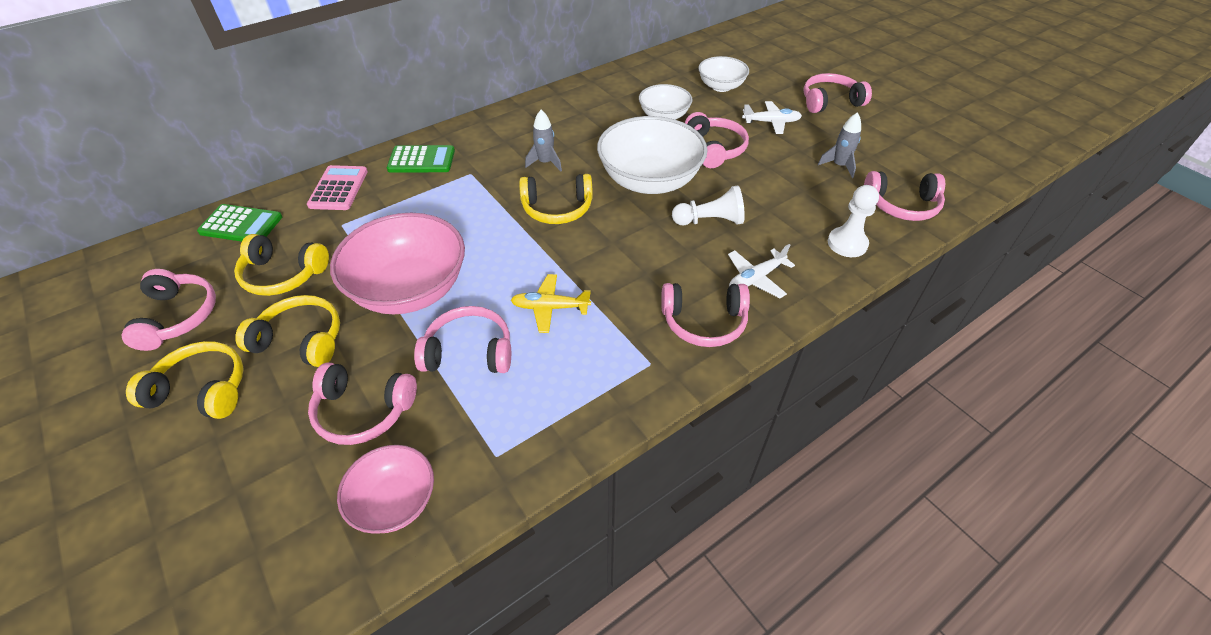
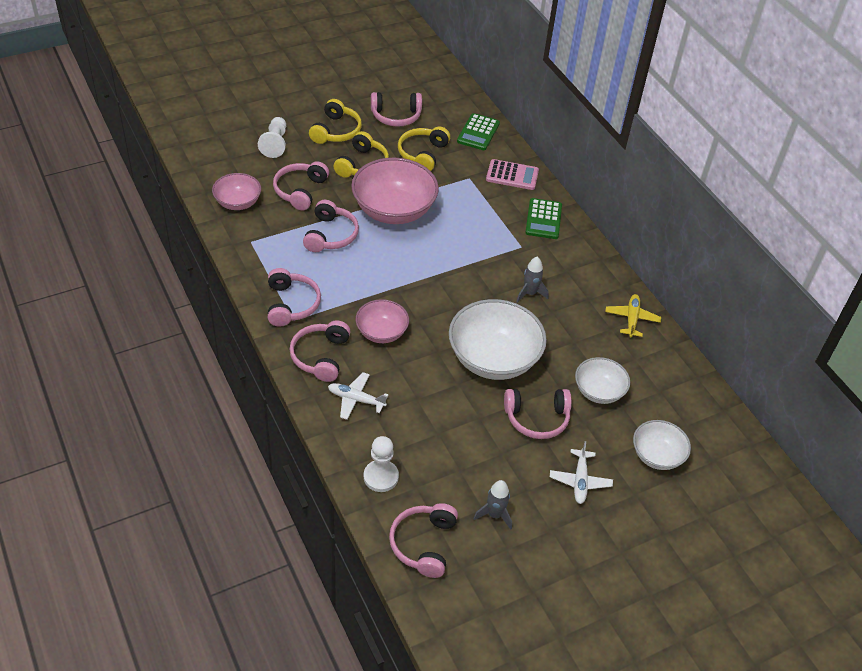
camera: 95 degrees right, 0 degrees up
yellow plane [511,274,591,333] -> yellow plane moved to [605,294,661,337]
yellow headphones [519,174,593,224] -> none
white pawn [672,186,745,226] -> white pawn moved to [258,117,286,158]
white plane [728,244,795,298] -> white plane turned 45 degrees counterclockwise [328,372,388,420]
pink headphones [804,73,872,113] -> pink headphones moved to [268,268,321,327]
none -> pink bowl [356,299,409,343]

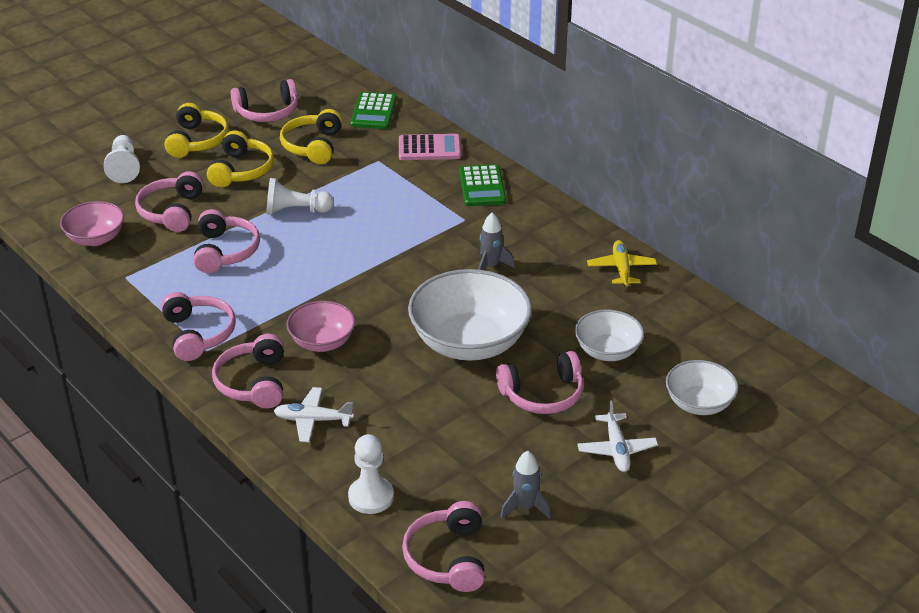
camera: 10 degrees left, 10 degrees down
pink bowl [351,158,439,224] -> white pawn [266,178,334,215]

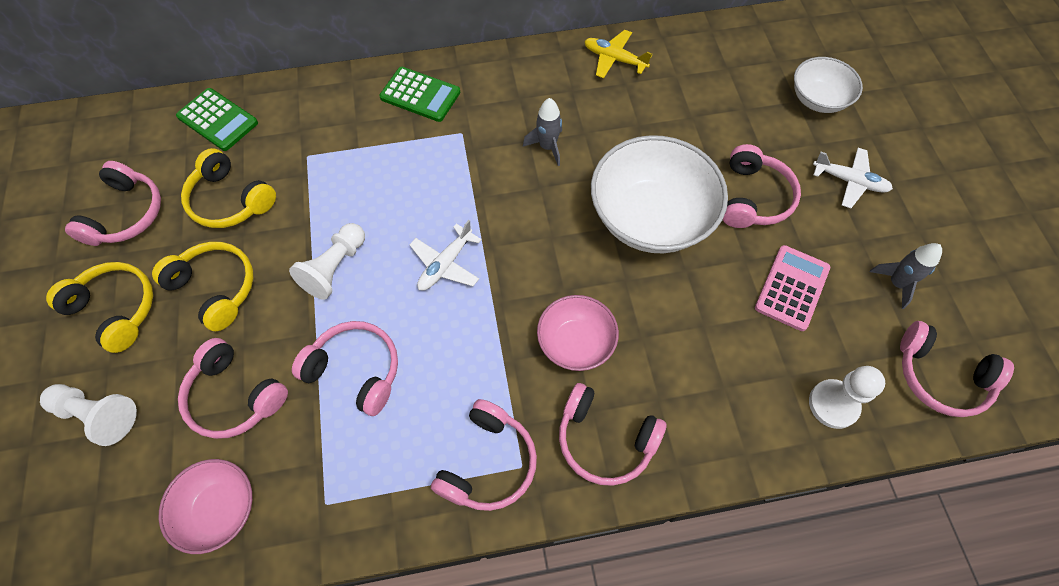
camera: 60 degrees left, 25 degrees up
pink headphones [161,292,236,361] -> pink headphones turned 105 degrees clockwise [431,399,537,511]
white plane [274,387,354,442] -> white plane moved to [409,220,482,291]
pink calculator [399,134,461,160] -> pink calculator moved to [755,245,830,331]
white bowl [575,310,644,361] -> none

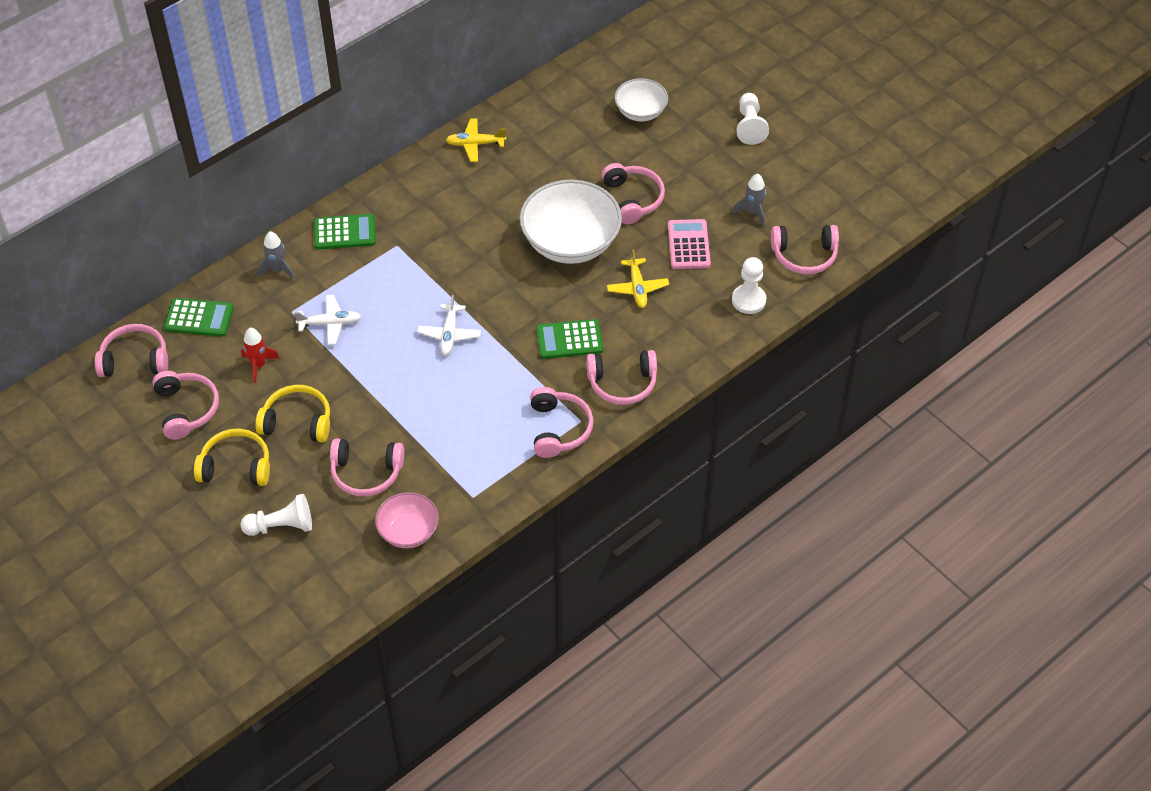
camera: 30 degrees left, 10 degrees down
yellow headphones [181,148,276,228] -> red rocket [241,328,280,383]
white pawn [289,223,365,300] -> white pawn moved to [736,93,769,145]
pink headphones [292,321,398,416] -> pink headphones moved to [95,324,168,377]
grey rocket [523,98,562,166] -> grey rocket moved to [258,231,295,280]
pink bowl [537,295,619,371] -> green calculator [536,319,603,359]
white plane [813,148,893,209] -> white plane moved to [294,295,361,345]
none -> yellow plane [607,249,669,308]

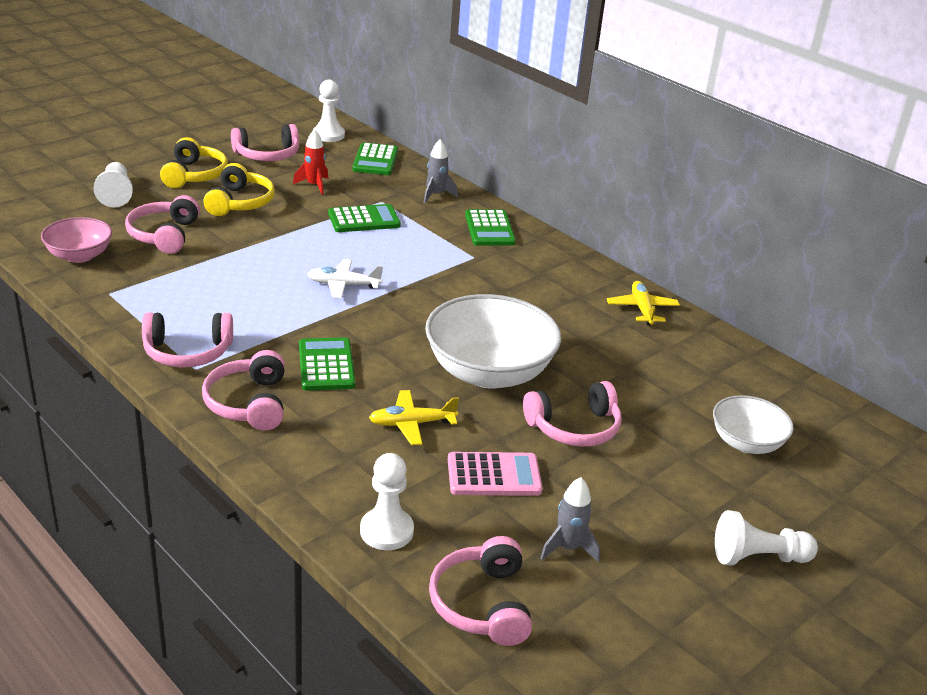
camera: 85 degrees right, 20 degrees down
pink headphones [95,324,168,377] -> white pawn [313,79,345,142]
white plane [294,295,361,345] -> green calculator [328,204,401,232]

